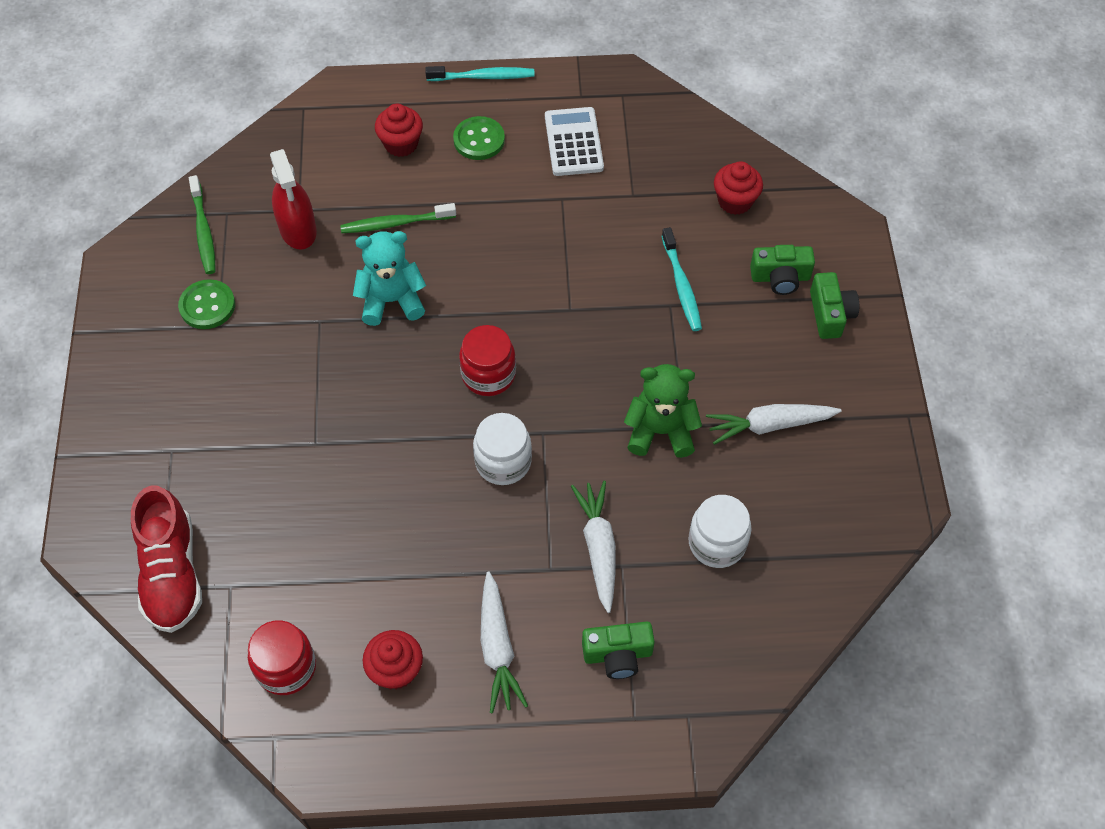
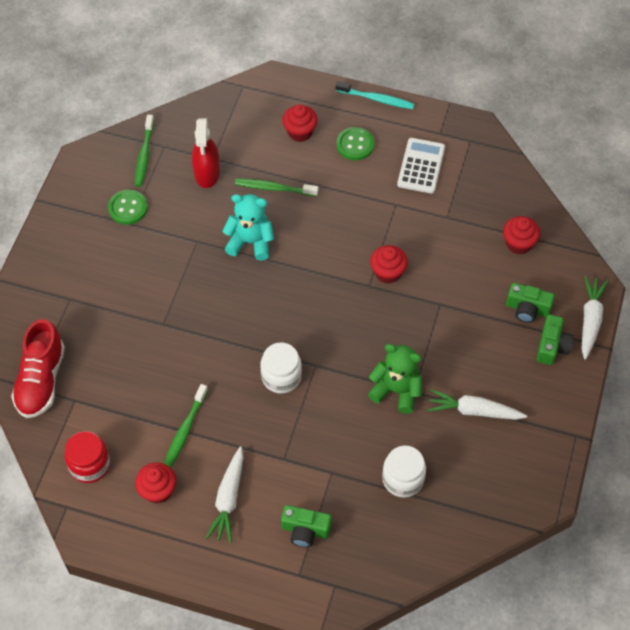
camera: 20 degrees right, 0 degrees up
red jar [459,325,516,396] -> none
white carrot [571,481,616,613] -> white carrot moved to [582,276,608,360]
turquoise toothbrush [662,227,702,331] -> none
none -> green toothbrush [164,384,208,468]
none -> red cupcake [370,245,408,284]

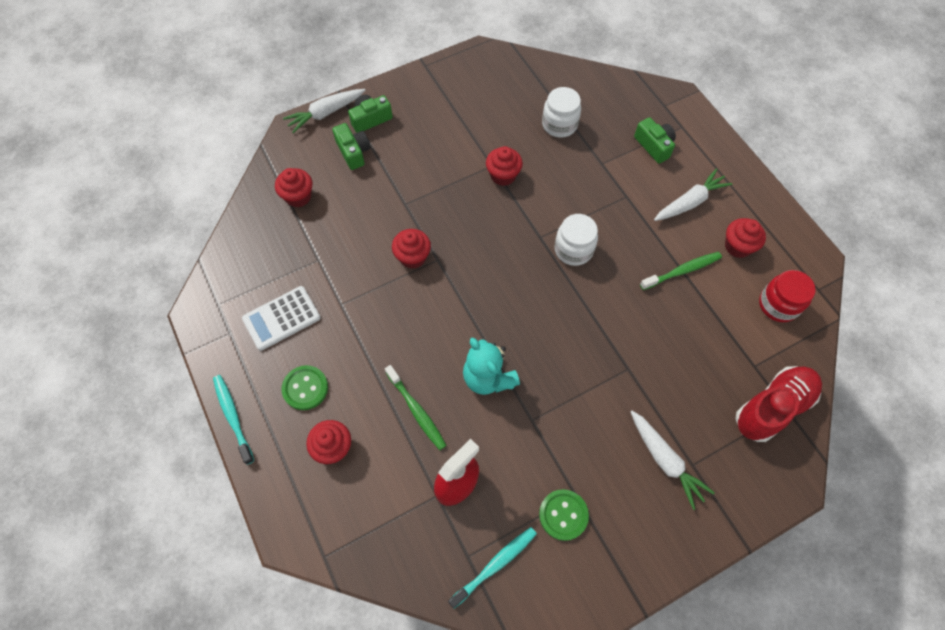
camera: 135 degrees left, 5 degrees up
green toothbrush [135,115,154,187] -> turquoise toothbrush [448,527,537,609]
green teddy bear [368,344,422,414] -> red cupcake [486,146,523,186]
white carrot [427,389,527,420] -> white carrot moved to [631,411,715,510]

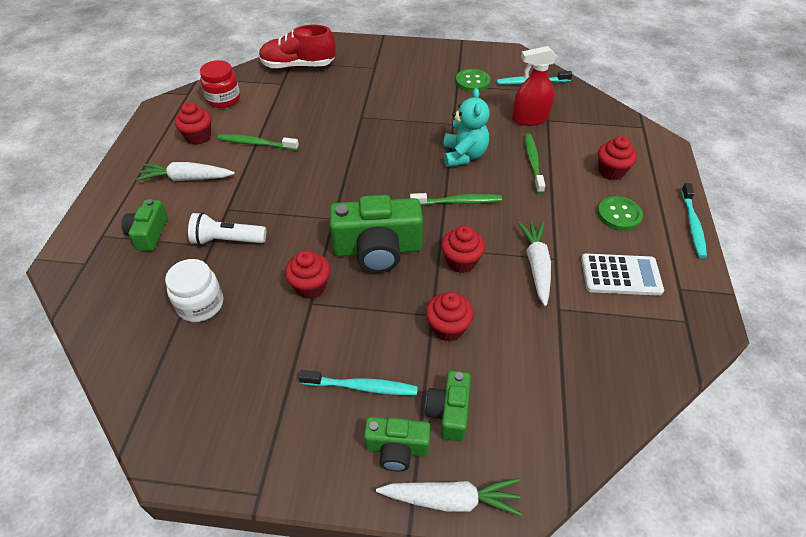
camera: 145 degrees left, 15 degrees down
red cupcake [275,168,312,207] -> red cupcake moved to [426,292,474,341]
white jar [555,214,598,266] -> none
white carrot [631,411,715,510] -> white carrot moved to [518,222,551,306]
none -> white flashlight [188,213,266,245]
none -> turquoise toothbrush [299,370,418,395]
none -> green camera [330,195,423,273]
none -> green toothbrush [410,193,502,206]

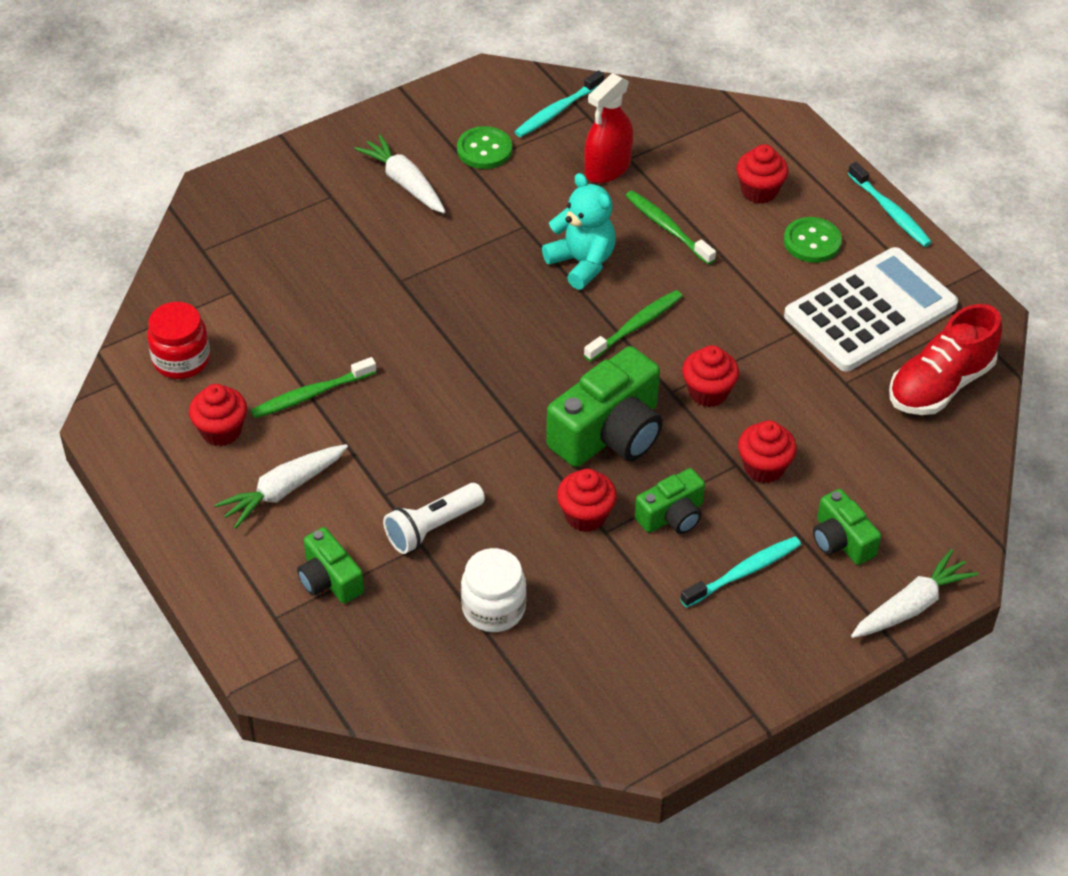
camera: 40 degrees left, 0 degrees up
red shoe [259,25,336,69] -> red shoe moved to [889,304,1002,415]
green camera [364,417,431,472] -> green camera moved to [635,468,705,534]
white carrot [518,222,551,306] -> white carrot moved to [355,134,446,213]
white calculator [581,254,664,296] -> white calculator [784,247,958,372], size x1.66

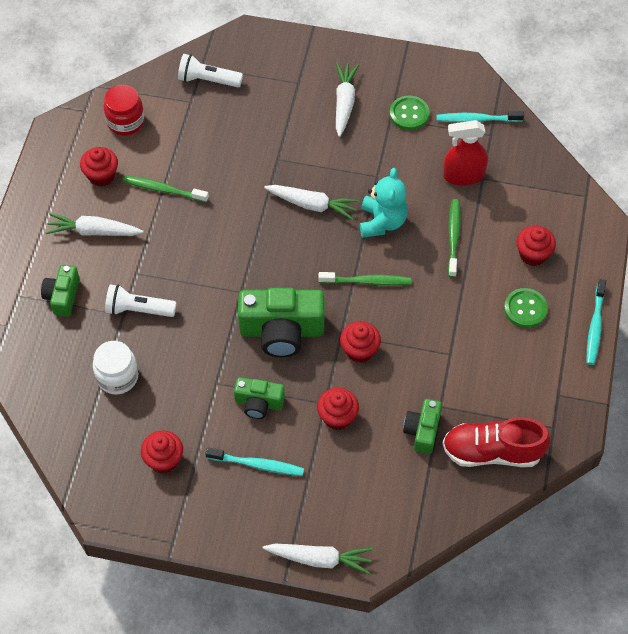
camera: 45 degrees right, 10 degrees up
red cupcake [557,469,617,532] -> red cupcake moved to [141,430,183,473]
white calculator [784,247,958,372] -> none
green camera [813,489,881,565] -> green camera moved to [403,399,442,454]
none -> white flashlight [178,54,243,87]
none -> white carrot [264,185,359,220]

